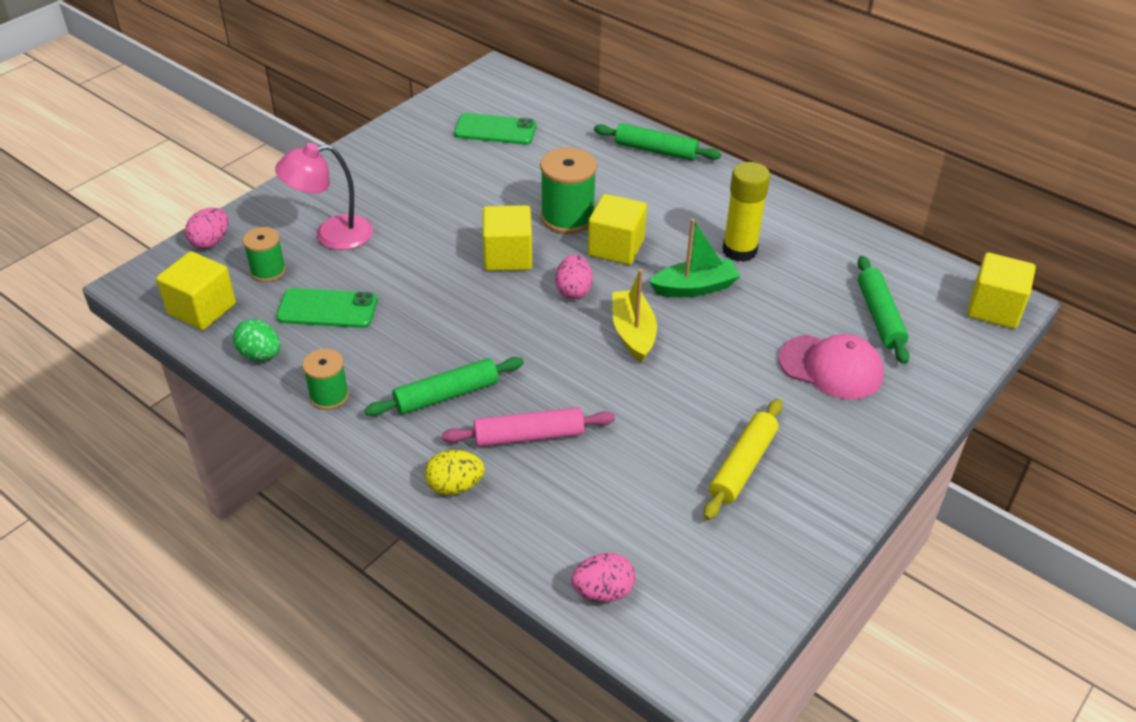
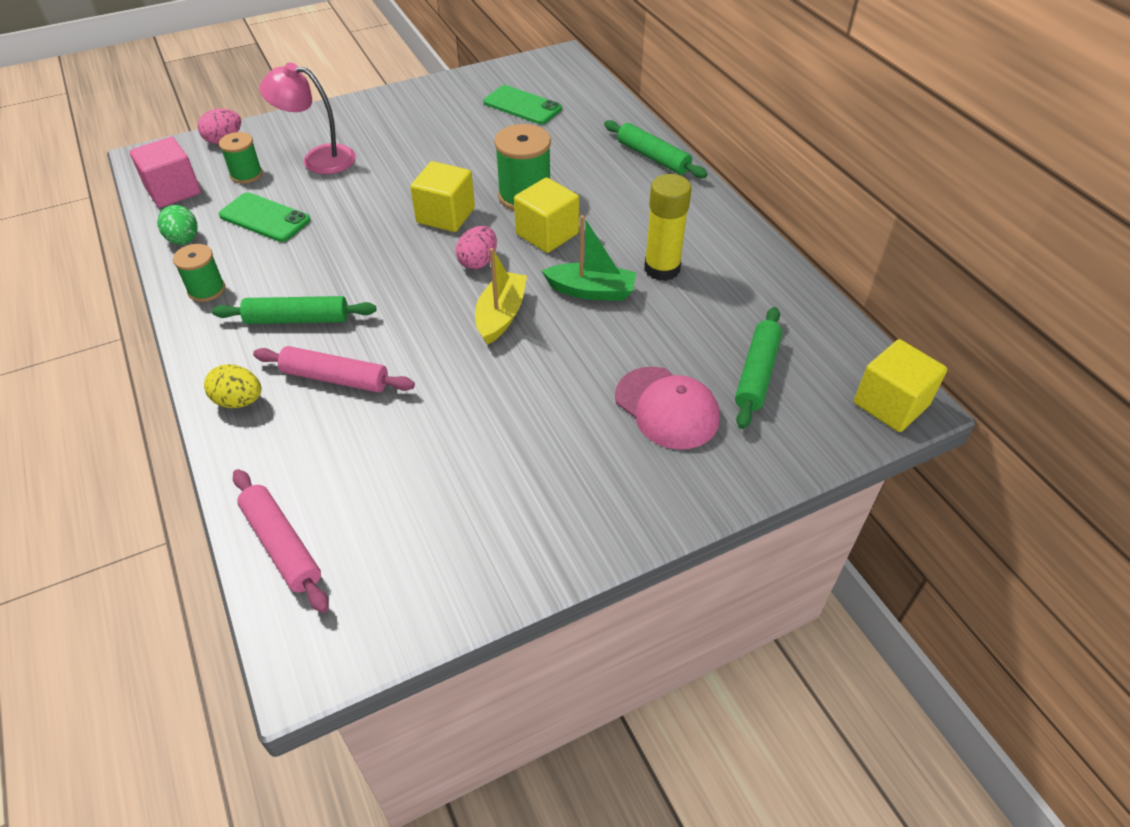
camera: 25 degrees right, 5 degrees up
yellow cube [156,251,236,330] -> pink cube [130,137,201,208]
pink egg [571,553,635,602] -> pink rolling pin [233,469,329,613]
yellow rolling pin [703,399,783,520] -> none

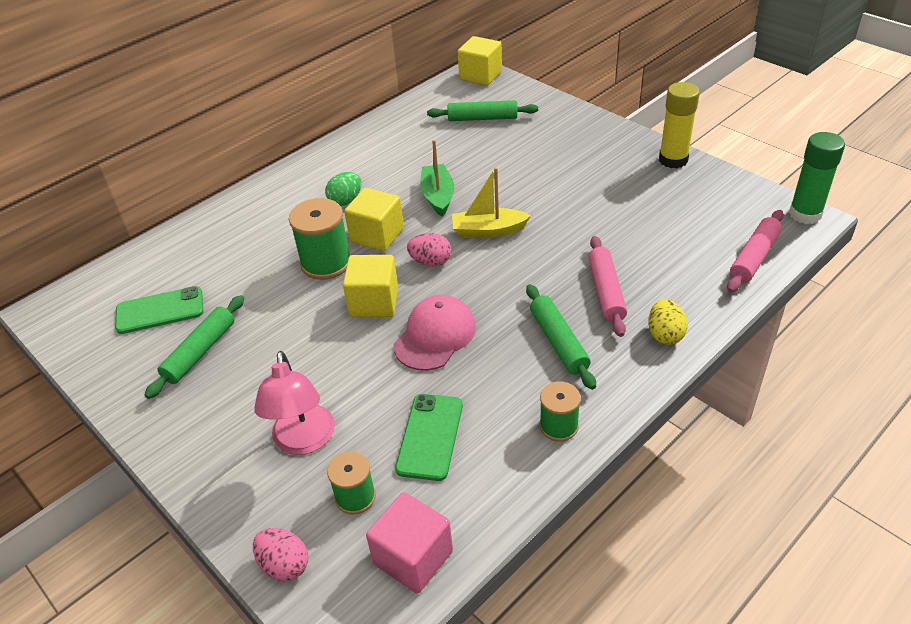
camera: 105 degrees left, 5 degrees down
green egg [157,205,198,245] -> green egg moved to [325,172,362,206]
green phone [484,85,562,124] -> green phone turned 60 degrees clockwise [115,286,204,334]
green rolling pin [604,120,708,178] -> green rolling pin moved to [145,295,244,399]
pink cap [615,367,720,449] -> pink cap moved to [393,295,476,371]
yellow glue stick [644,174,691,281] -> yellow glue stick moved to [659,82,700,168]
none -> green glue stick [789,132,845,224]

